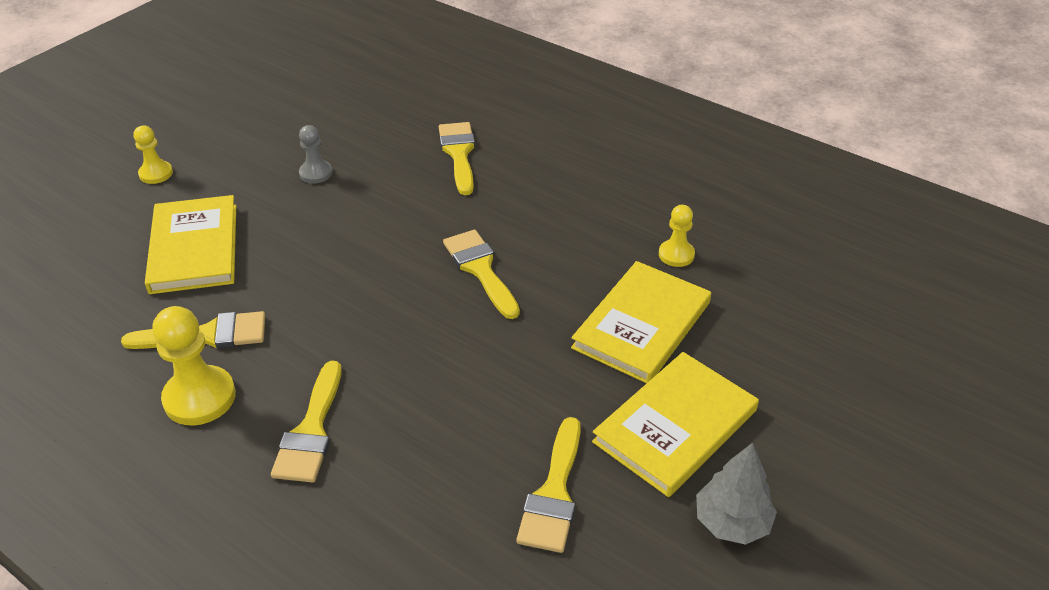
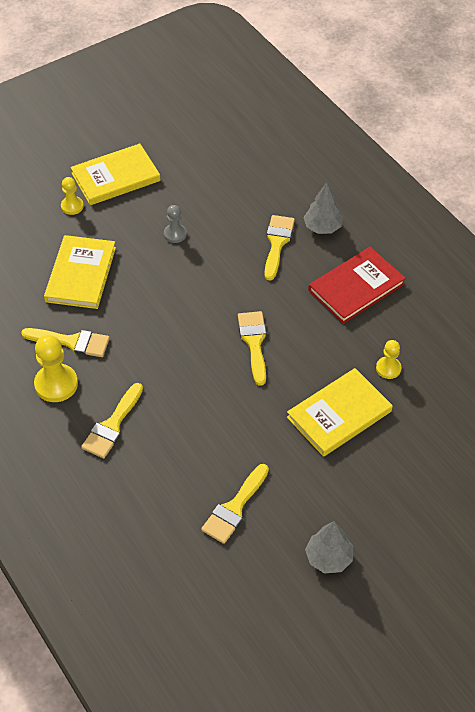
camera: 20 degrees right, 10 degrees up
yellow book [592,352,759,497] -> yellow book moved to [71,143,161,205]
none -> grey tree [303,182,343,234]
none -> red book [308,247,406,324]

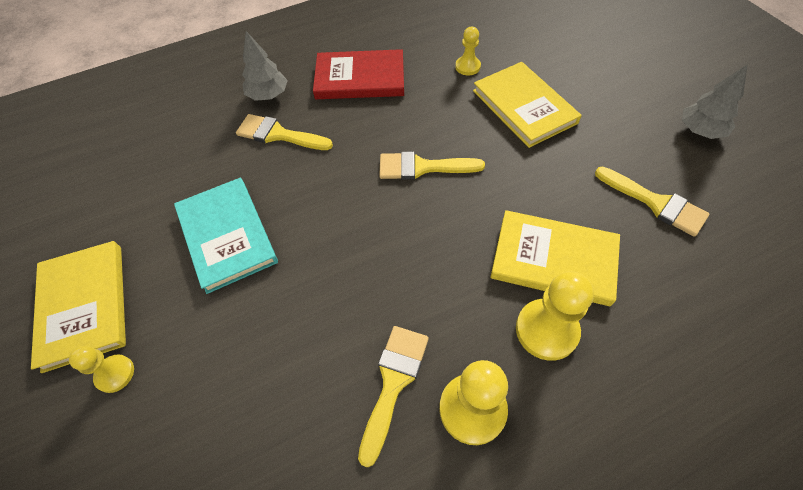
camera: 80 degrees left, 5 degrees up
yellow book [44,235,116,309] -> yellow book moved to [490,210,620,306]
yellow brush [81,383,143,458] -> yellow pawn [516,271,594,361]
grey pawn [164,205,187,243] -> turquoise book [174,178,278,294]
red book [308,247,406,324] -> red book turned 60 degrees counterclockwise [313,49,404,99]

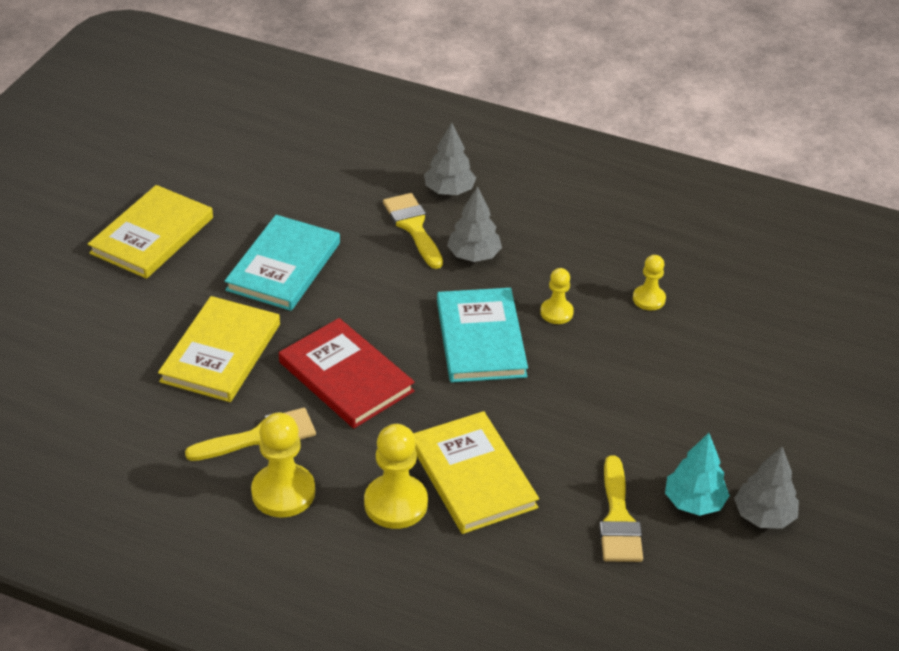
camera: 45 degrees right, 15 degrees down
yellow pawn [69,346,134,393] -> yellow pawn moved to [540,268,574,324]
red book [313,49,404,99] -> red book moved to [279,318,415,428]
yellow brush [379,151,485,180] -> turquoise book [437,288,528,383]
yellow book [473,62,582,148] -> yellow book moved to [158,296,280,402]
none -> grey tree [447,186,502,262]
none -> turquoise tree [665,433,730,516]

